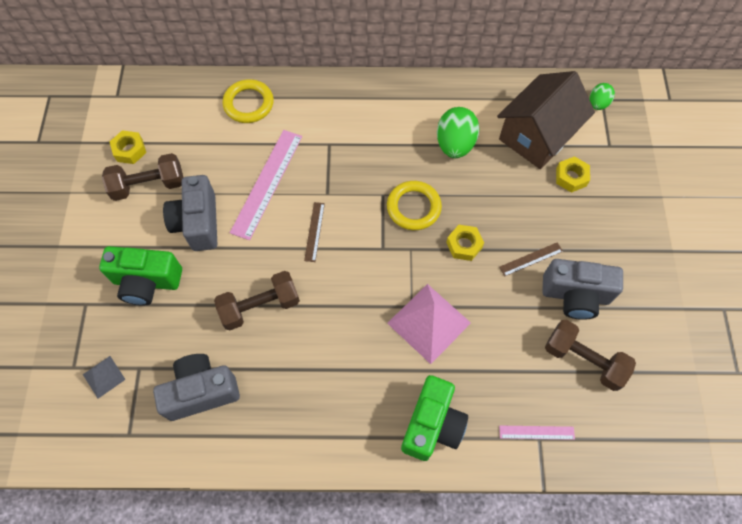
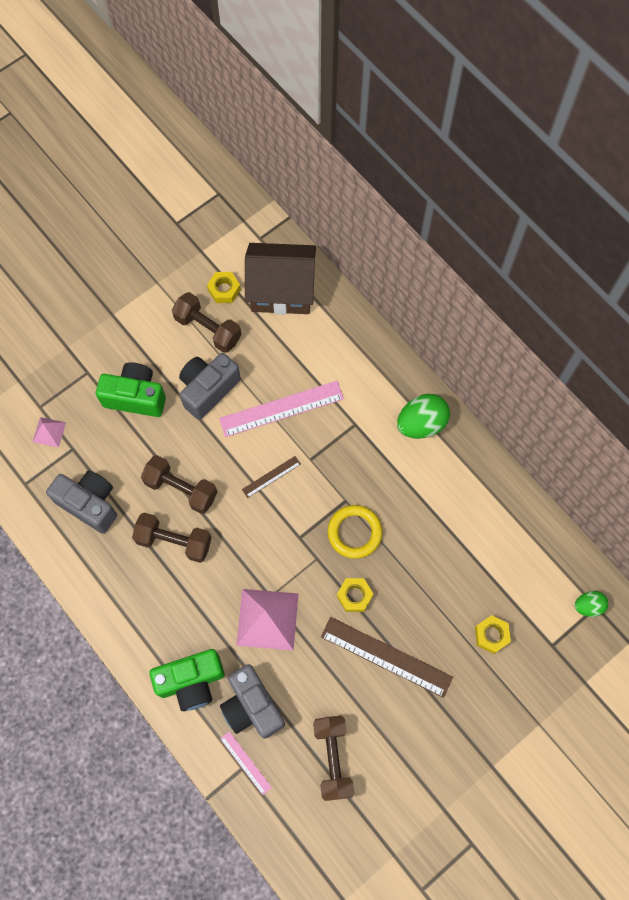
camera: 50 degrees right, 5 degrees up
grey pyramid [83,356,126,399] -> pink pyramid [33,417,66,447]
green camera [99,246,182,306] -> green camera turned 135 degrees clockwise [96,362,166,417]
yellow ring [222,79,274,123] -> none
green egg [437,107,479,158] -> green egg moved to [397,394,450,439]
brown house [497,71,595,169] -> brown house moved to [245,243,316,314]
brown ruler [499,242,563,277] -> brown ruler [321,617,453,698], size x2.00
grey camera [542,259,623,320] -> grey camera moved to [220,664,285,739]
none -> brown dumbbell [132,512,212,563]

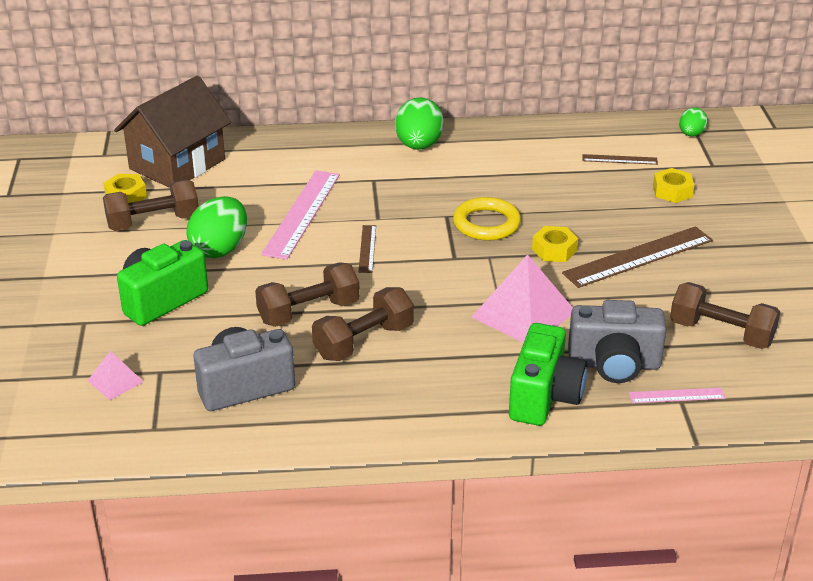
camera: 55 degrees left, 35 degrees down
grey camera [179,353,241,420] -> green egg [186,196,247,258]
none -> brown ruler [582,154,658,165]

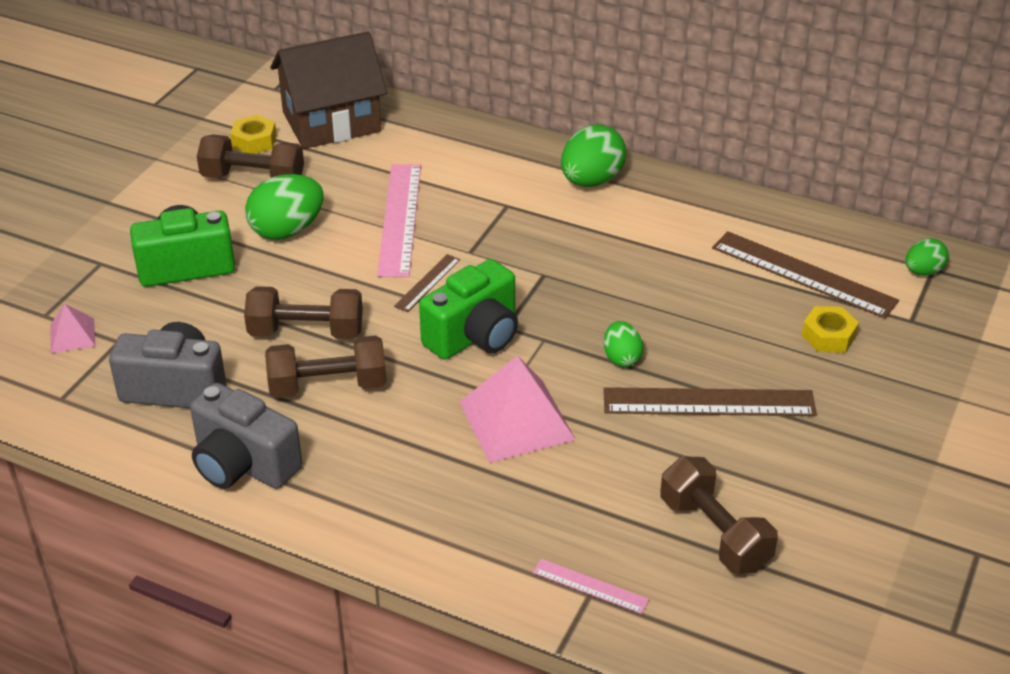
camera: 30 degrees right, 5 degrees up
pink ruler [261,170,340,260] -> pink ruler turned 45 degrees counterclockwise [377,164,421,277]
yellow ring [453,197,521,241] -> none
green camera [509,323,587,426] -> green camera moved to [419,259,518,360]
yellow nut [532,226,578,262] -> green egg [604,321,643,367]
grey camera [568,300,667,383] -> grey camera moved to [190,383,302,489]
brown ruler [582,154,658,165] -> brown ruler [712,231,899,319], size x2.00

